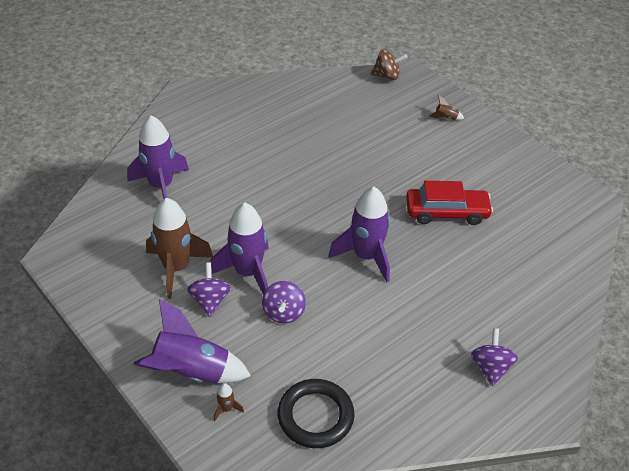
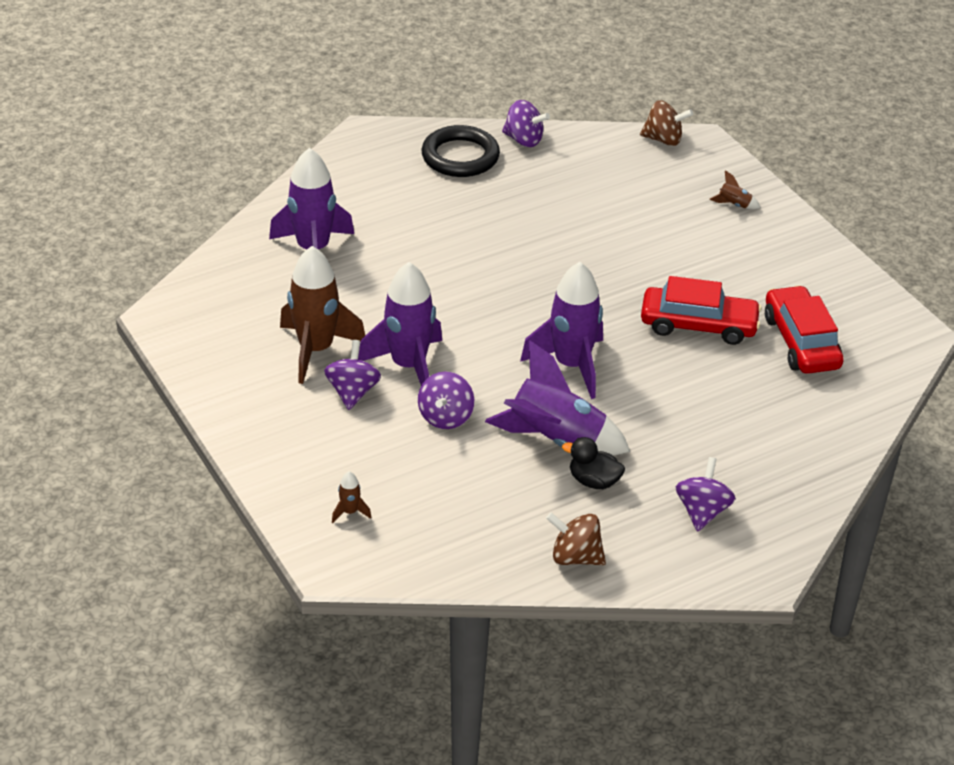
camera: 10 degrees right, 5 degrees down
purple rocket [133,299,251,383] -> purple rocket moved to [485,340,630,455]
black ring [278,379,354,448] -> black ring moved to [422,125,500,177]
none -> purple spinning top [502,100,550,147]
none -> brown spinning top [546,512,606,565]
none -> black duck [562,437,625,489]
none -> red car [765,285,844,374]

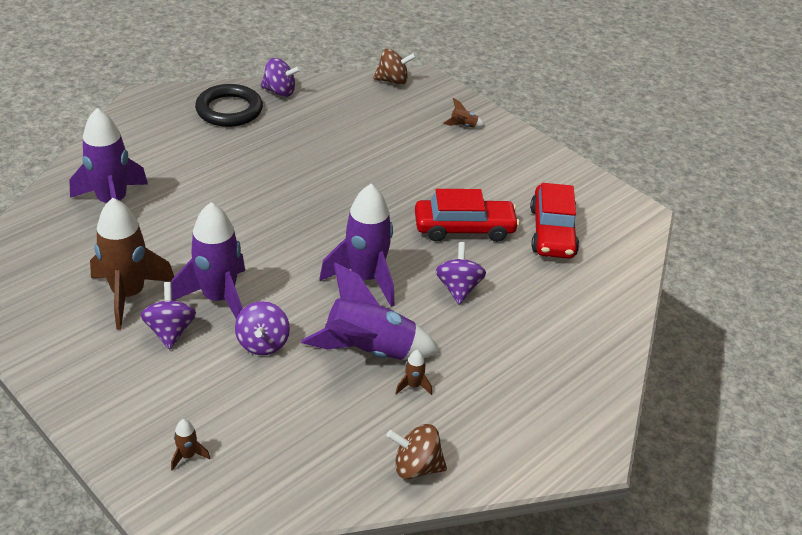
camera: 15 degrees left, 0 degrees up
black duck [562,437,625,489] -> brown rocket [396,350,432,395]
purple spinning top [676,457,736,531] -> purple spinning top moved to [435,242,486,305]
red car [765,285,844,374] -> red car turned 150 degrees counterclockwise [530,183,579,259]

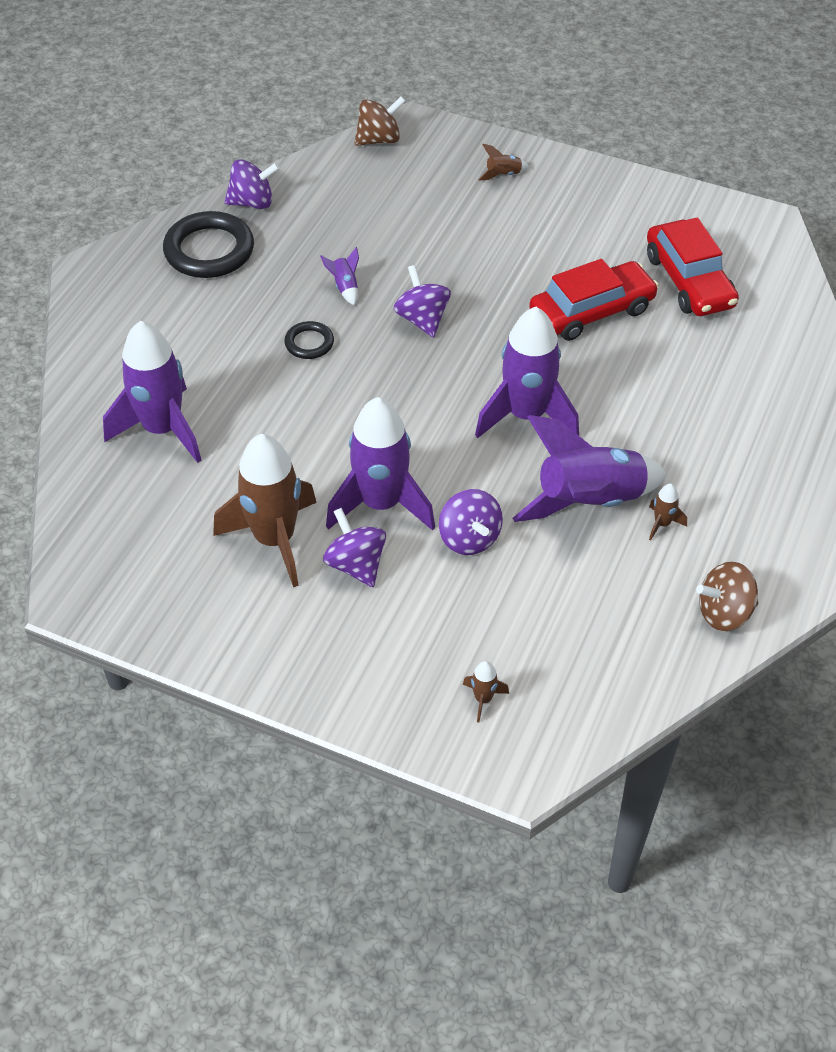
camera: 20 degrees left, 10 degrees up
purple spinning top [435,242,486,305] -> purple spinning top moved to [394,265,451,338]
none -> black ring [284,321,334,359]
none -> purple rocket [320,247,359,305]

